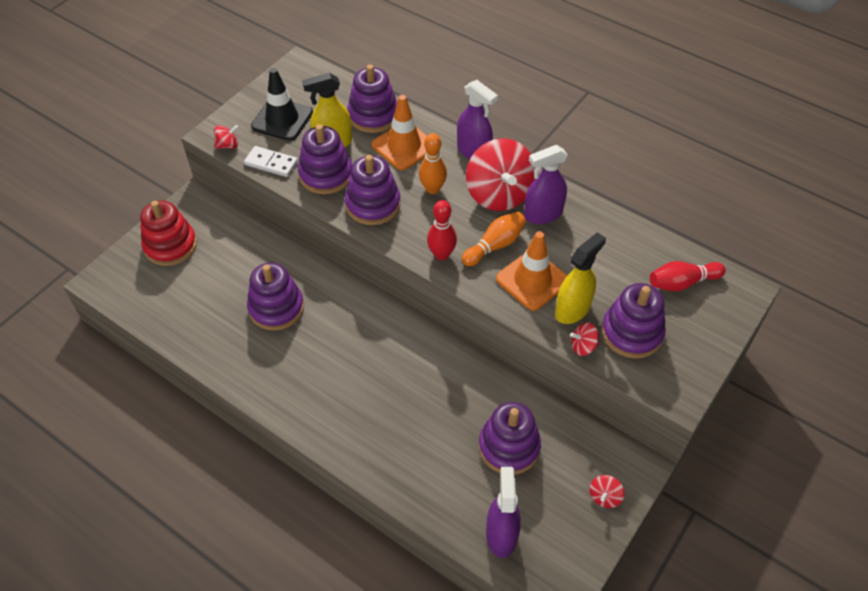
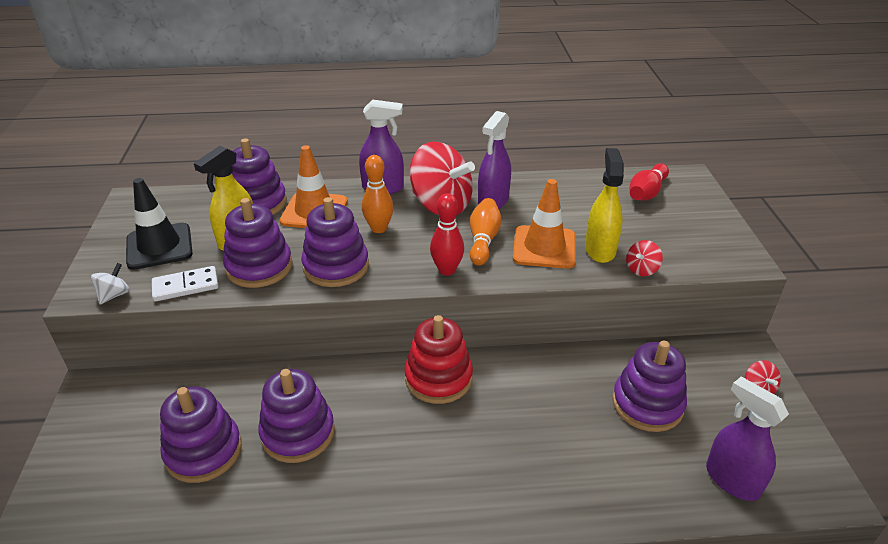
camera: 40 degrees left, 15 degrees down
red stacking toy [140,200,197,266] -> red stacking toy moved to [404,315,473,404]
red spinning top [214,125,238,149] -> white spinning top [91,263,130,305]
purple stacking toy [602,283,666,359] -> purple stacking toy moved to [160,386,242,483]

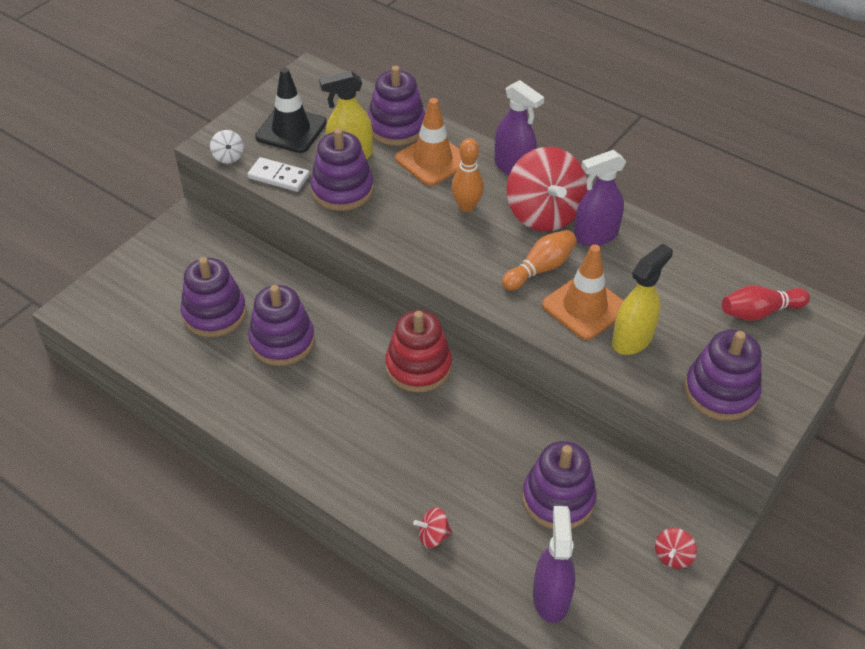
camera: 40 degrees right, 10 degrees up
white spinning top [91,263,130,305] -> white spinning top turned 90 degrees clockwise [210,130,244,164]
purple stacking toy [301,197,369,287] -> purple stacking toy moved to [684,330,762,421]
red bowling pin [430,193,464,275] -> none
red spinning top [626,240,663,276] -> red spinning top moved to [413,507,452,548]

